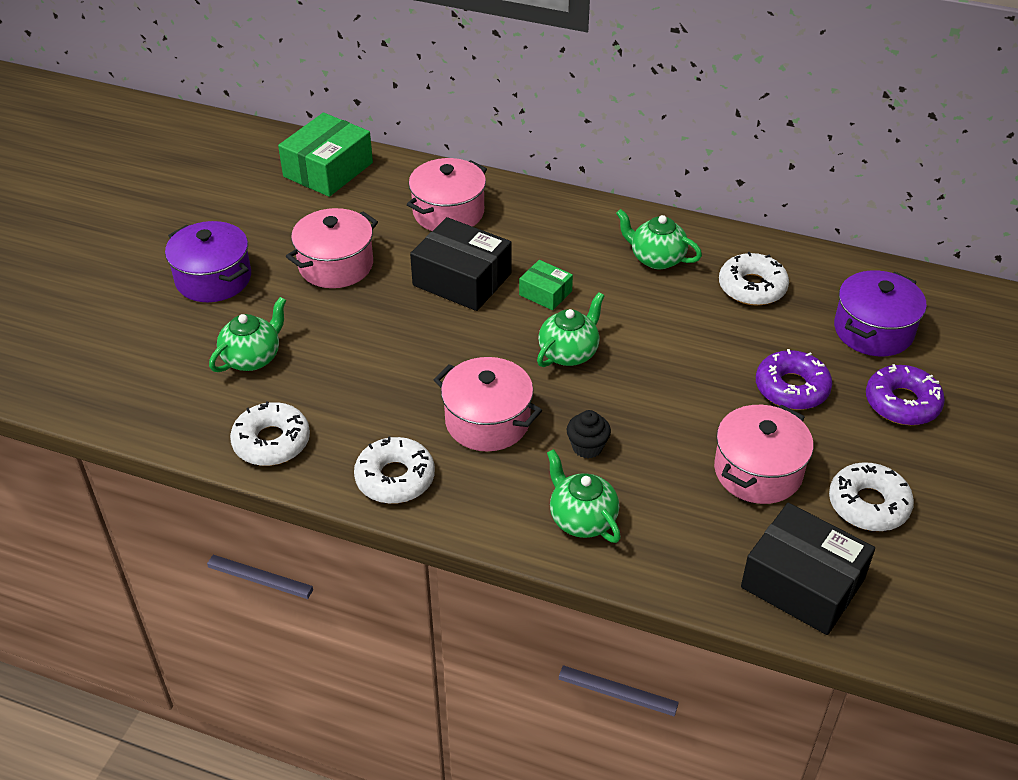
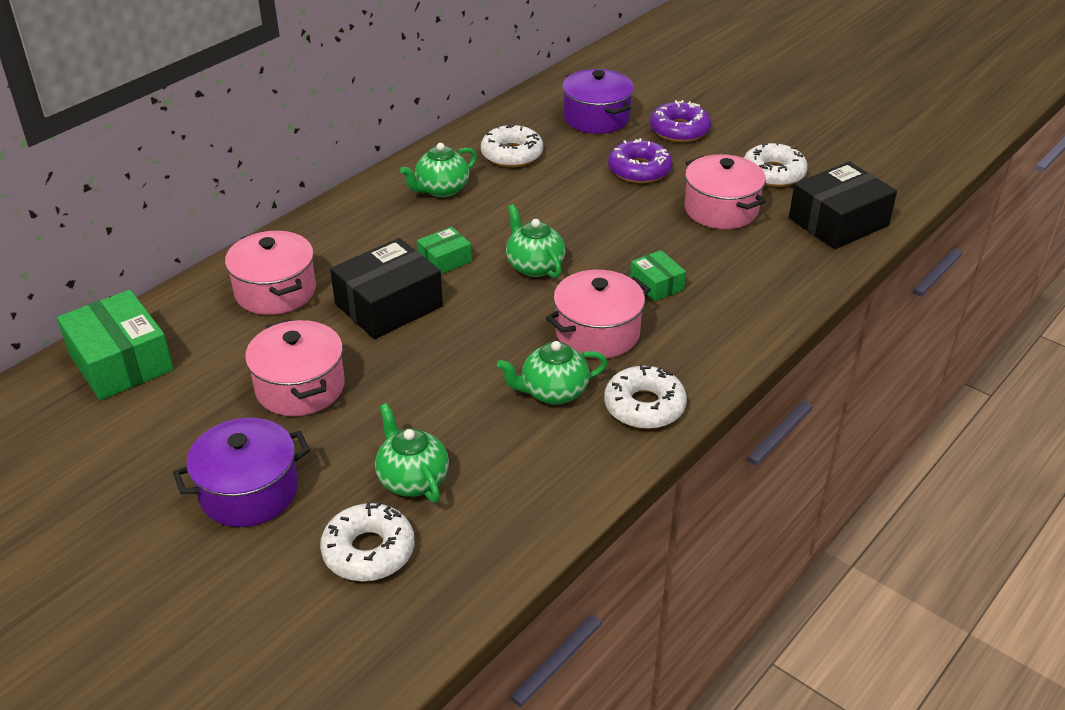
camera: 70 degrees left, 5 degrees down
white donut [230,401,310,466] -> white donut moved to [320,502,414,582]
green teapot [547,449,621,543] -> green teapot moved to [497,341,608,405]
black cupcake [567,410,611,458] -> green box [630,250,686,302]

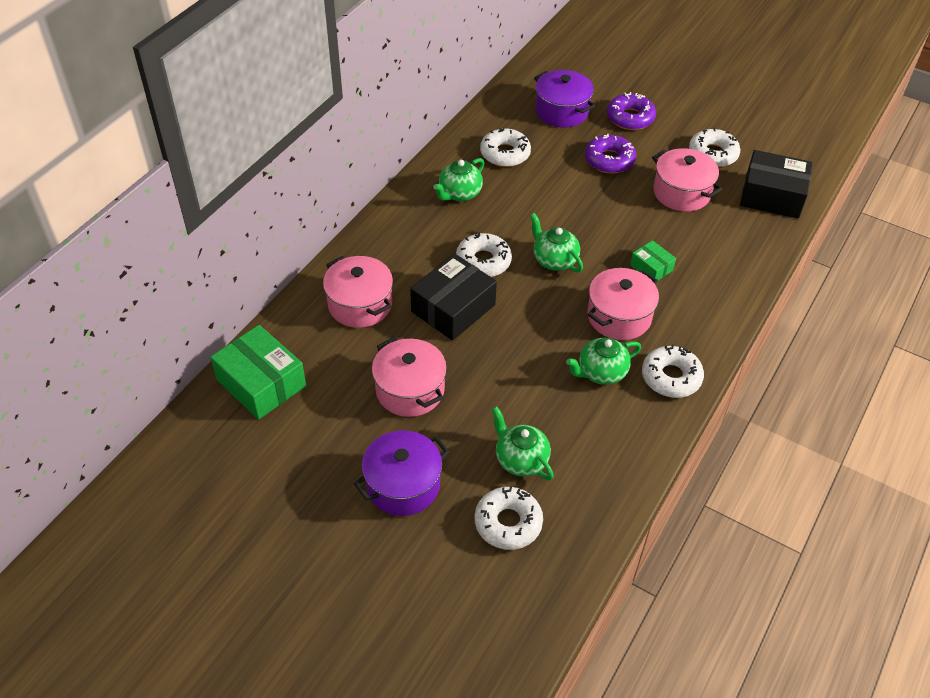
camera: 10 degrees left, 10 degrees up
green box [417,227,472,274] -> white donut [456,233,512,277]
black box [789,162,897,249] -> black box turned 60 degrees clockwise [740,150,813,219]

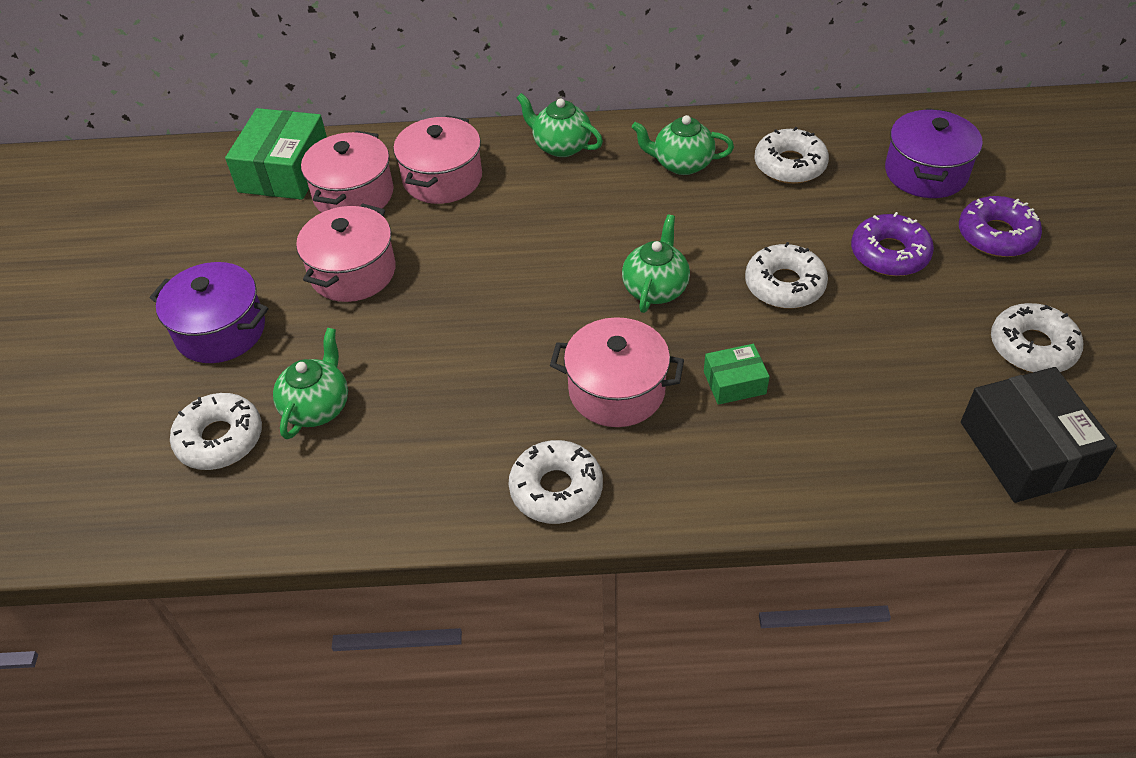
camera: 60 degrees right, 0 degrees up
black box [410,254,497,341] -> none
white donut [456,233,512,277] -> white donut moved to [745,242,828,308]
green teapot [566,338,641,385] -> green teapot moved to [516,93,603,157]
green box [630,240,676,281] -> green box turned 60 degrees clockwise [704,344,770,405]
pink pot [652,148,722,212] -> pink pot moved to [301,131,393,213]

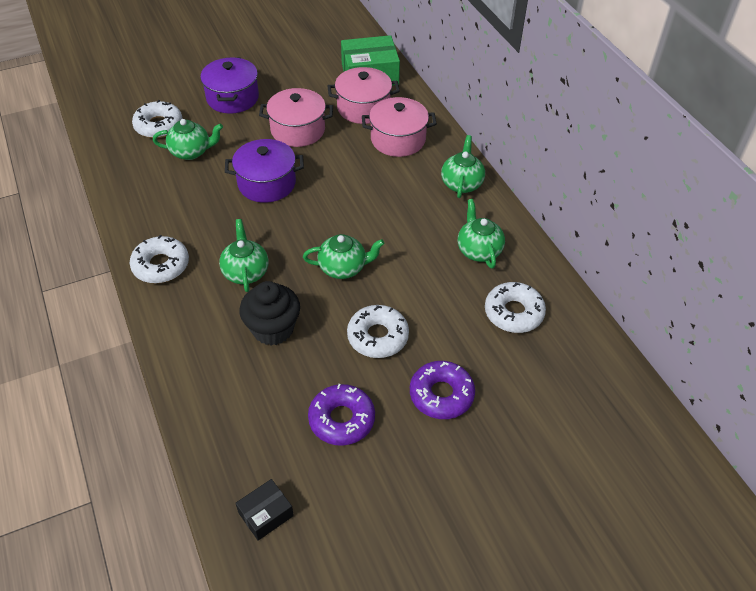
camera: 65 degrees right, 0 degrees up
pink pot [550,317,684,427] -> green teapot [219,219,268,292]
green box [704,344,770,405] -> black cupcake [239,281,300,346]
purple pot [885,108,983,198] -> purple pot moved to [225,139,304,203]
purple donut [959,196,1042,257] -> purple donut moved to [308,384,375,446]
black box [961,367,1117,503] -> black box [235,479,294,541], size x0.53
white donut [991,303,1083,373] -> none

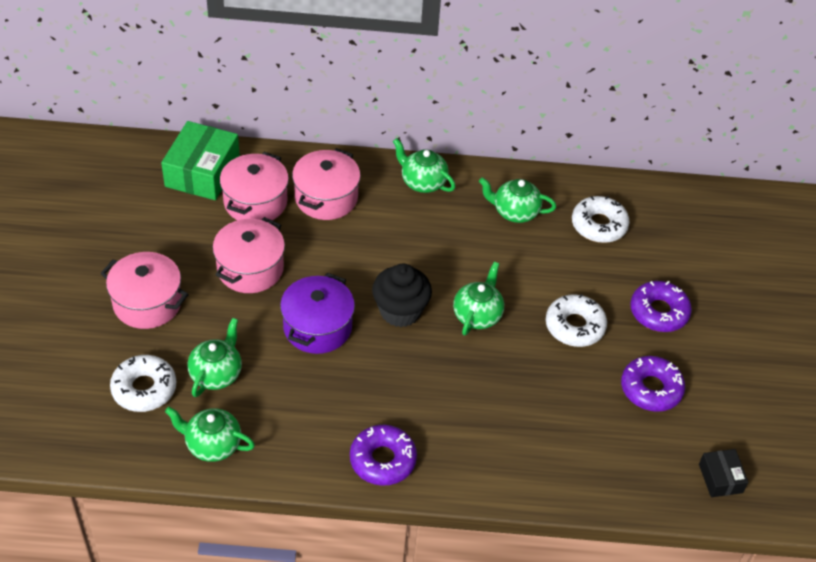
camera: 65 degrees left, 0 degrees up
white donut [130,235,189,283] -> purple donut [350,425,417,486]
purple pot [200,57,259,114] -> pink pot [100,252,189,329]
green teapot [219,219,268,292] -> green teapot moved to [165,407,255,462]
black cupcake [239,281,300,346] -> black cupcake moved to [372,264,432,327]

